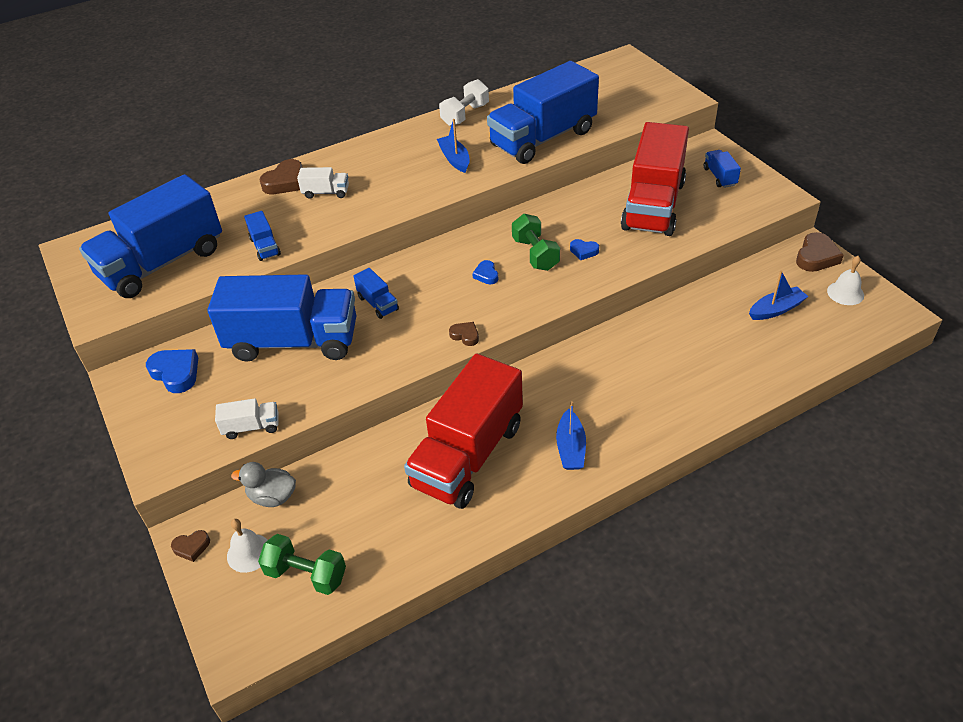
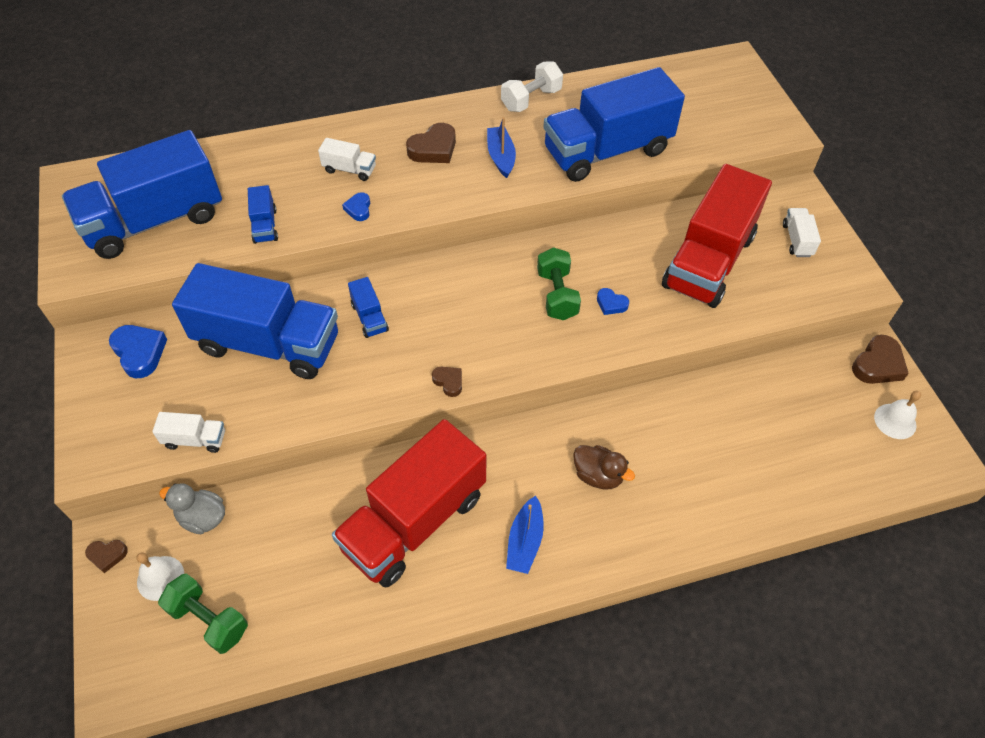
camera: 10 degrees right, 10 degrees up
brown heart [259,159,303,194] -> brown heart moved to [406,123,456,163]
blue heart [472,260,499,284] -> blue heart moved to [342,192,370,221]
blue truck [704,150,741,188] -> white truck [783,208,821,257]
blue boat [749,271,808,320] -> none
none -> brown duck [573,445,635,489]

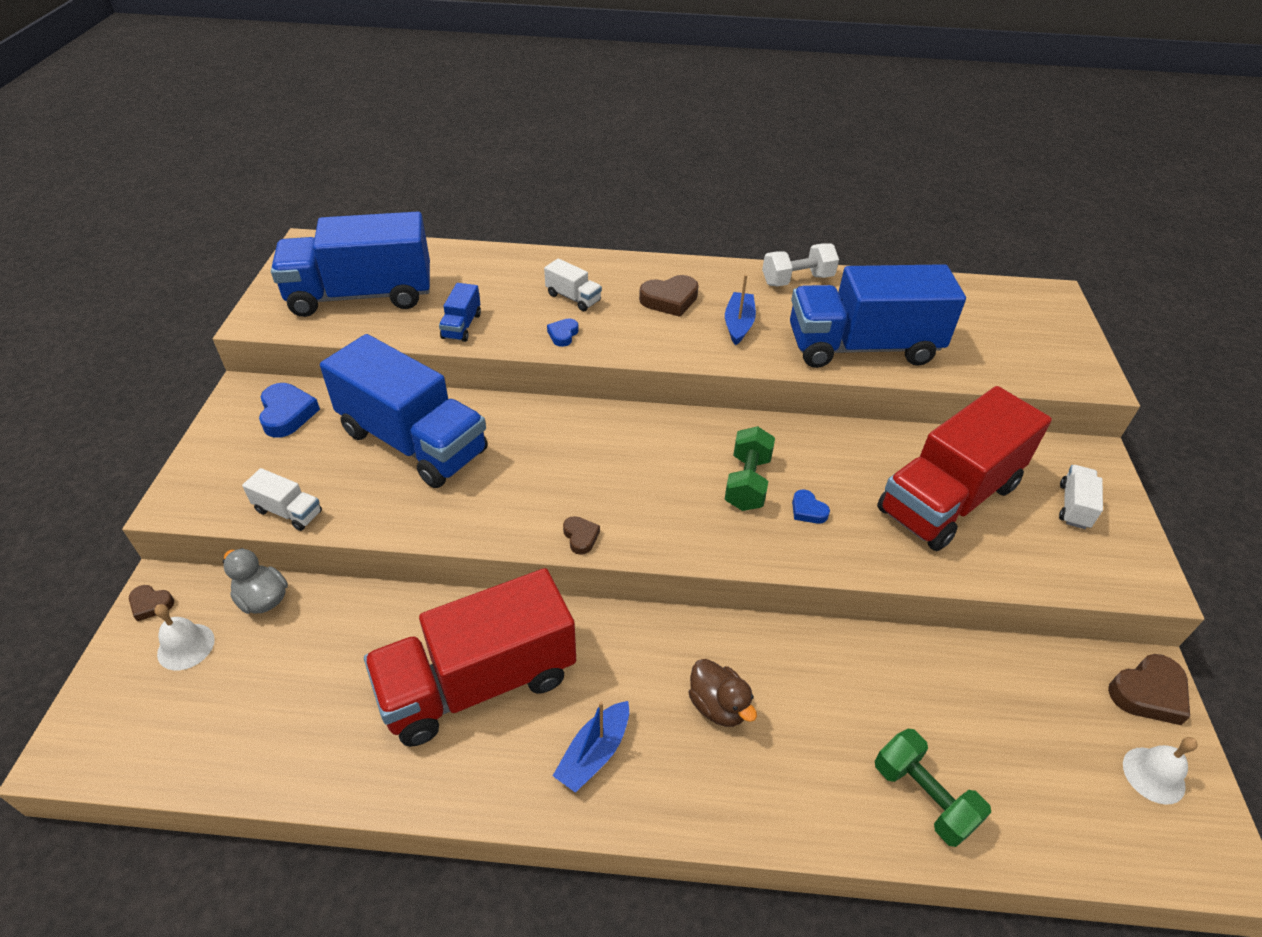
camera: 20 degrees right, 10 degrees down
green dumbbell [158,573,248,654] -> green dumbbell moved to [875,729,991,847]
blue truck [348,277,389,338] -> none

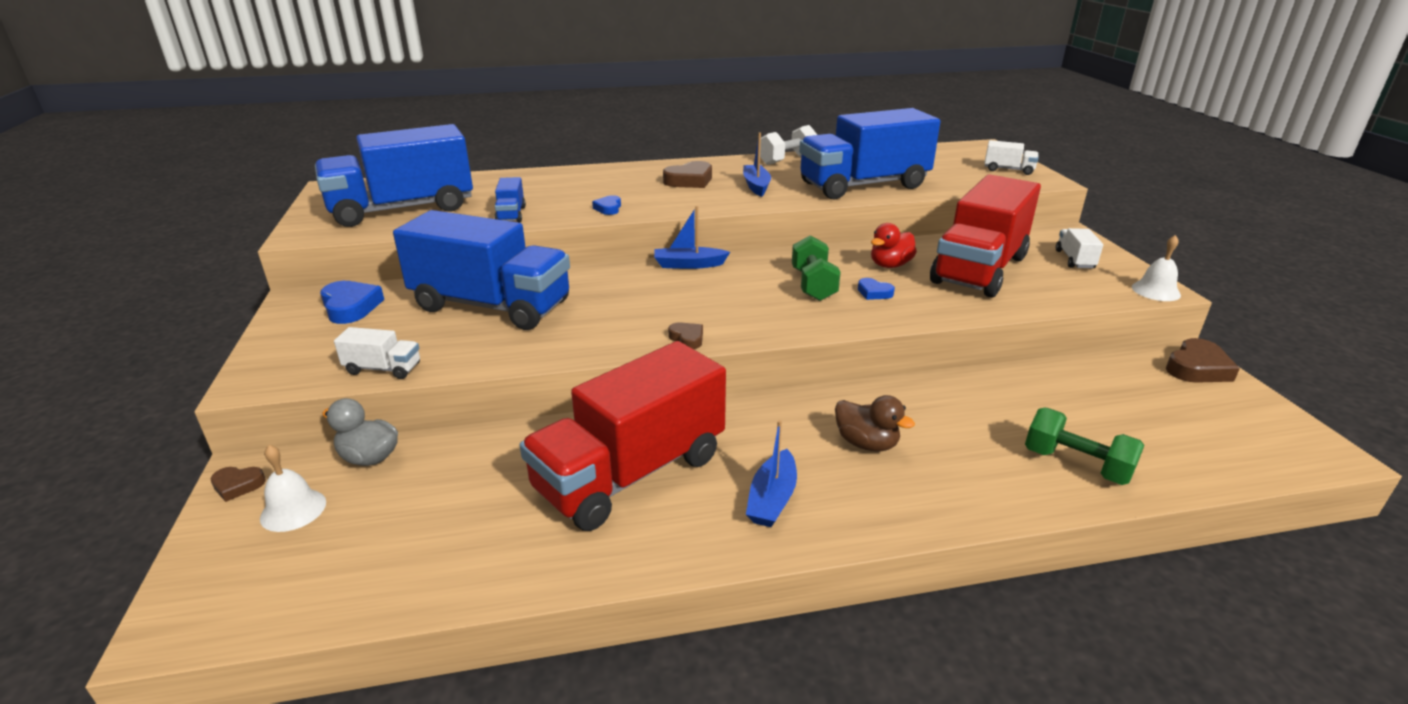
camera: 15 degrees left, 15 degrees down
white truck [544,258,602,311] -> white truck moved to [984,140,1039,175]
white bell [1123,737,1198,805] -> white bell moved to [1132,235,1181,301]
none -> blue boat [654,206,730,269]
none -> red duck [871,223,917,268]

